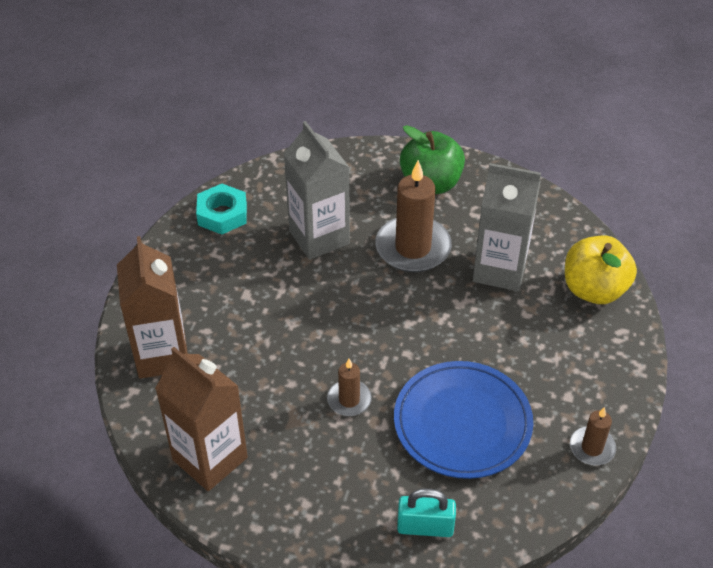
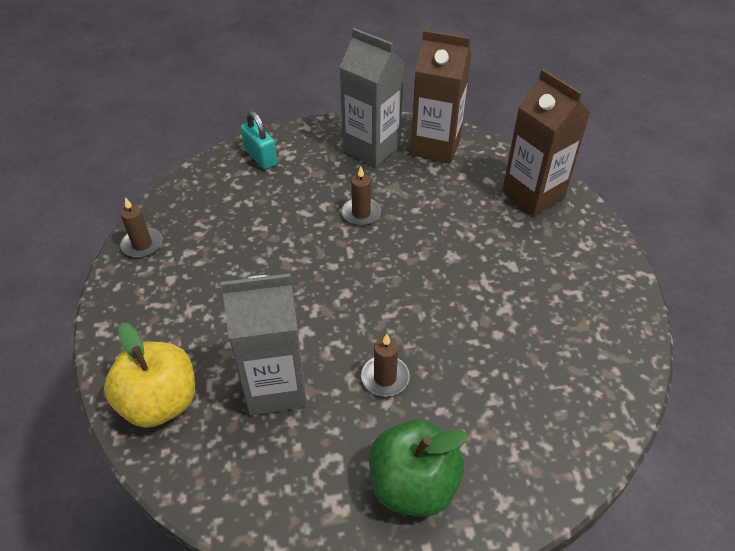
camera: 155 degrees right, 0 degrees up
turquoise nut [196,184,247,235] -> none
grey carton [284,121,350,260] -> grey carton moved to [340,28,404,167]
brown candle [375,160,452,272] -> brown candle [361,334,410,396], size x0.52
blue plate [394,361,533,479] -> none
turquoise padlock [397,488,456,537] -> turquoise padlock turned 75 degrees clockwise [241,111,277,169]

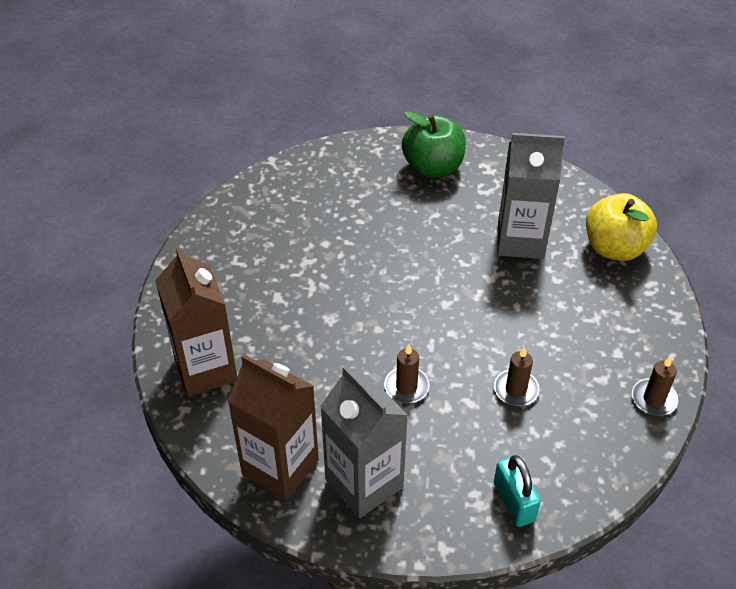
camera: 165 degrees left, 0 degrees up
brown candle [361,334,410,396] -> brown candle moved to [494,346,539,406]

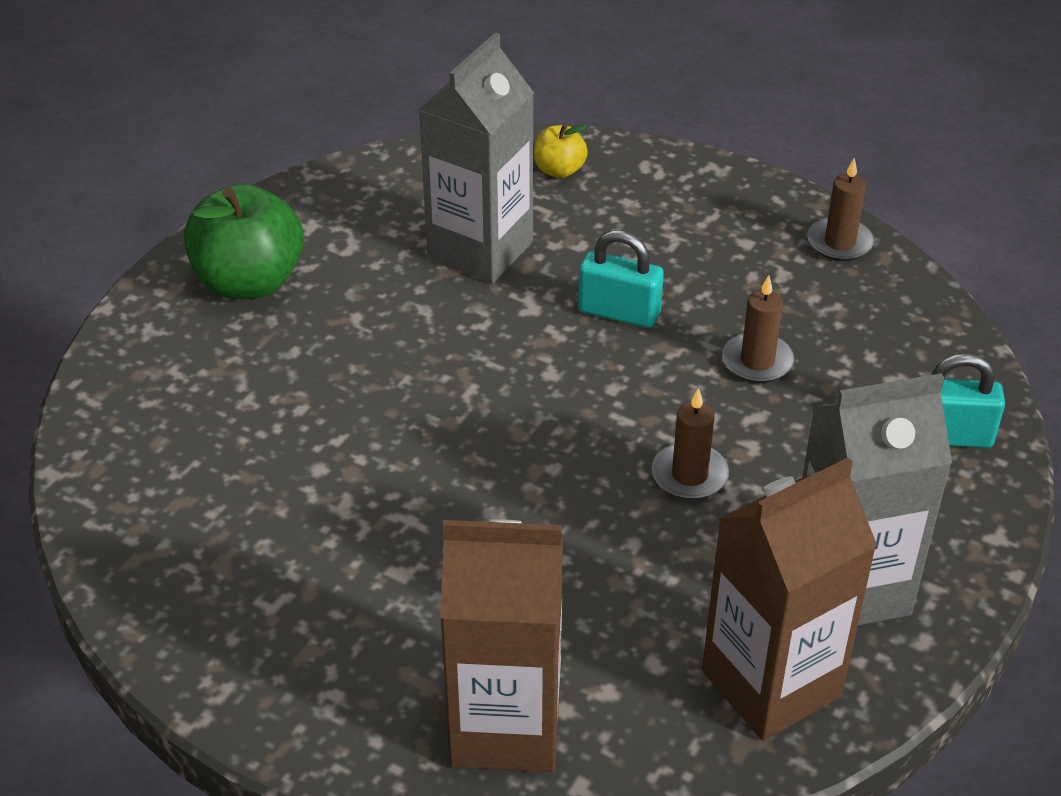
camera: 65 degrees left, 5 degrees down
yellow apple [586,193,657,261] -> yellow apple [534,124,588,178], size x0.50
none -> turquoise padlock [578,230,664,328]

